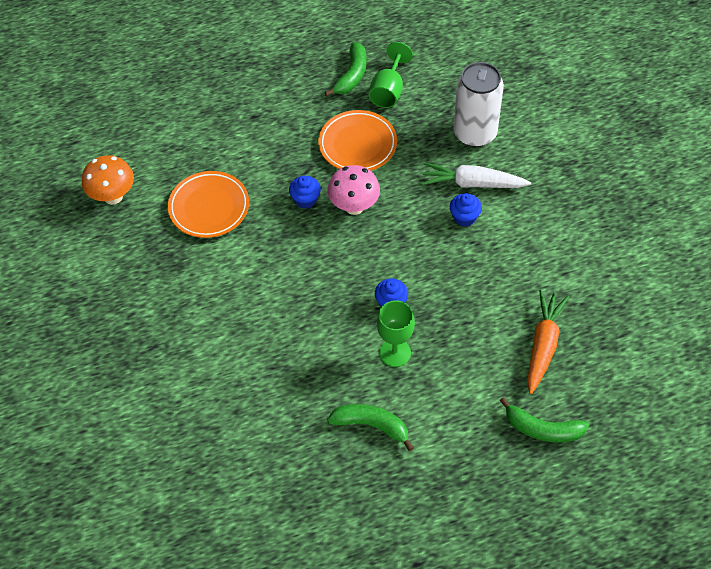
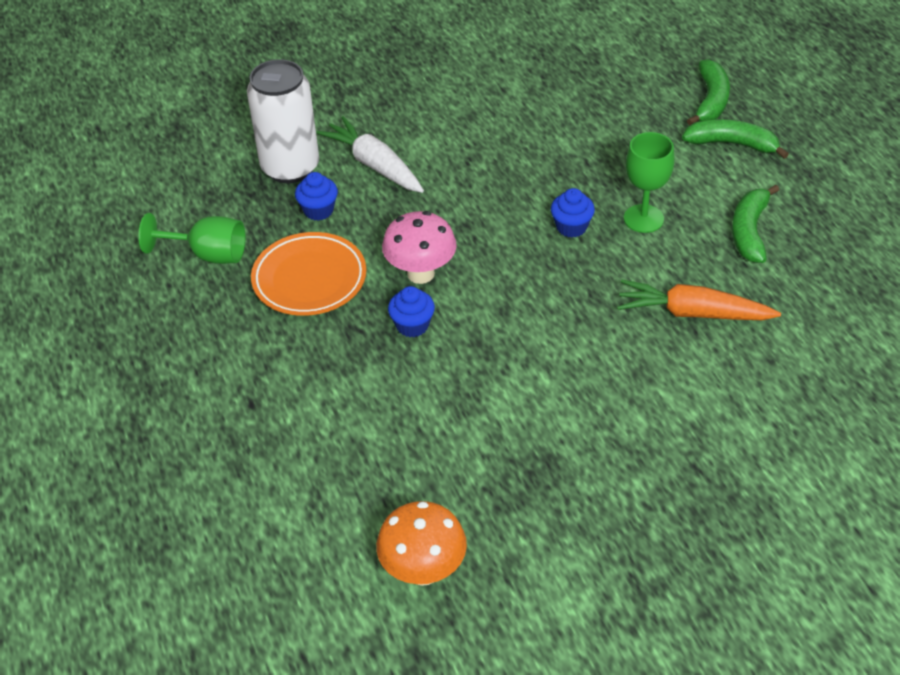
camera: 95 degrees left, 10 degrees down
orange plate [168,171,249,238] -> none
green banana [324,42,367,97] -> green banana moved to [682,120,789,159]
white carrot [422,163,531,188] -> white carrot turned 135 degrees clockwise [317,116,424,193]
blue cupcake [450,193,482,227] -> blue cupcake moved to [295,172,338,221]
orange carrot [527,290,569,394] -> orange carrot moved to [617,280,781,320]

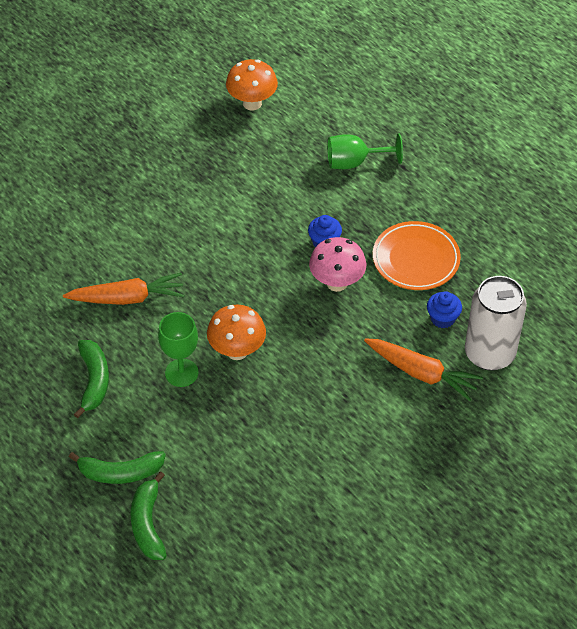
camera: 160 degrees right, 5 degrees up
green goblet [138,213,246,264] -> green goblet moved to [327,134,403,169]
white carrot [317,116,424,193] -> orange carrot [364,338,483,401]
blue cupcake [551,188,595,238] -> orange mushroom [207,305,266,360]

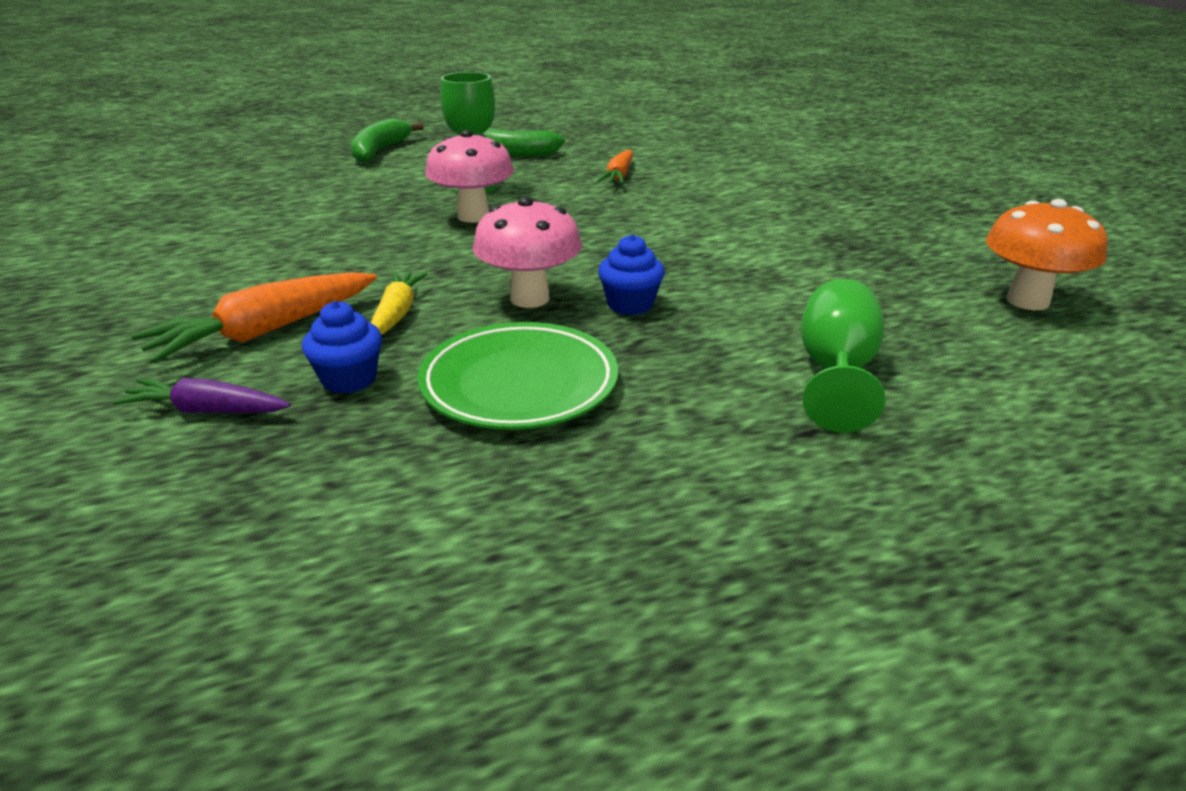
camera: 110 degrees right, 20 degrees down
orange carrot [63,273,184,305] -> orange carrot [597,150,633,184], size x0.63
green banana [131,471,167,560] -> none
orange mushroom [207,305,266,360] -> pink mushroom [425,130,514,223]
orange plate [373,221,461,290] -> green plate [418,322,618,430]
white can [465,276,527,371] -> purple carrot [113,378,291,413]
none -> yellow carrot [371,272,428,335]

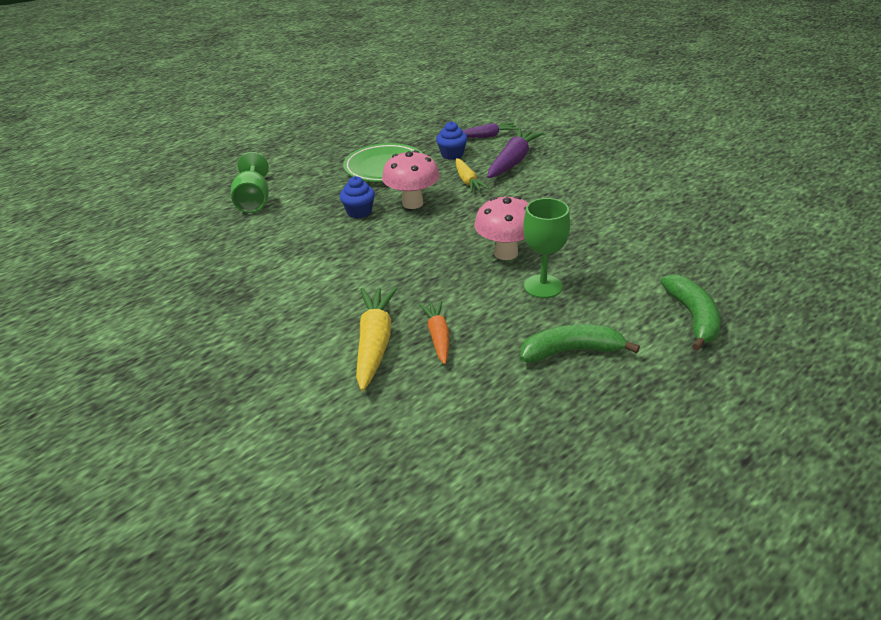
camera: 160 degrees right, 5 degrees up
orange carrot [131,272,377,363] -> purple carrot [487,128,544,178]
orange mushroom [986,199,1108,310] -> none
none -> yellow carrot [356,287,398,391]

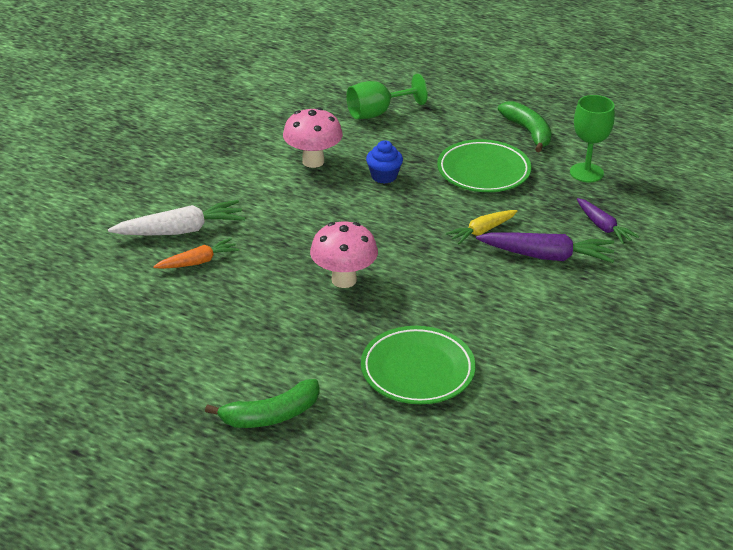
camera: 70 degrees right, 0 degrees up
yellow carrot [356,287,398,391] -> white carrot [108,200,245,236]
pink mushroom [382,150,440,209] -> pink mushroom moved to [283,107,343,168]
blue cupcake [436,121,467,160] -> none
green banana [520,324,640,363] -> green banana moved to [498,101,551,153]
green goblet [523,198,570,298] -> green goblet moved to [570,95,615,182]
none -> green plate [361,326,476,404]

